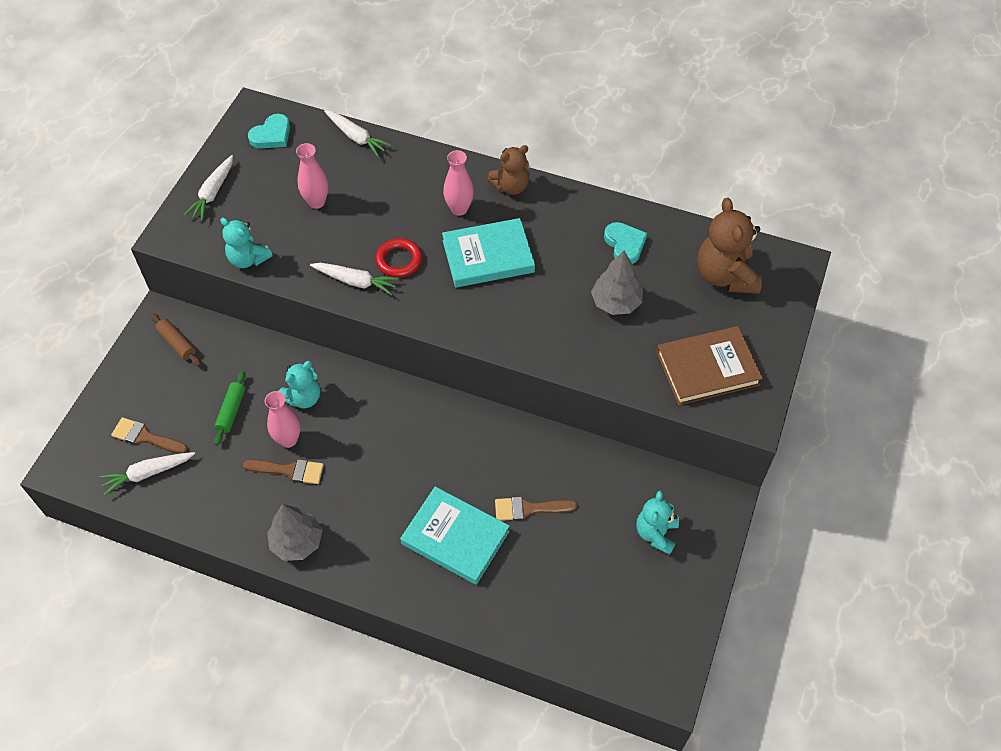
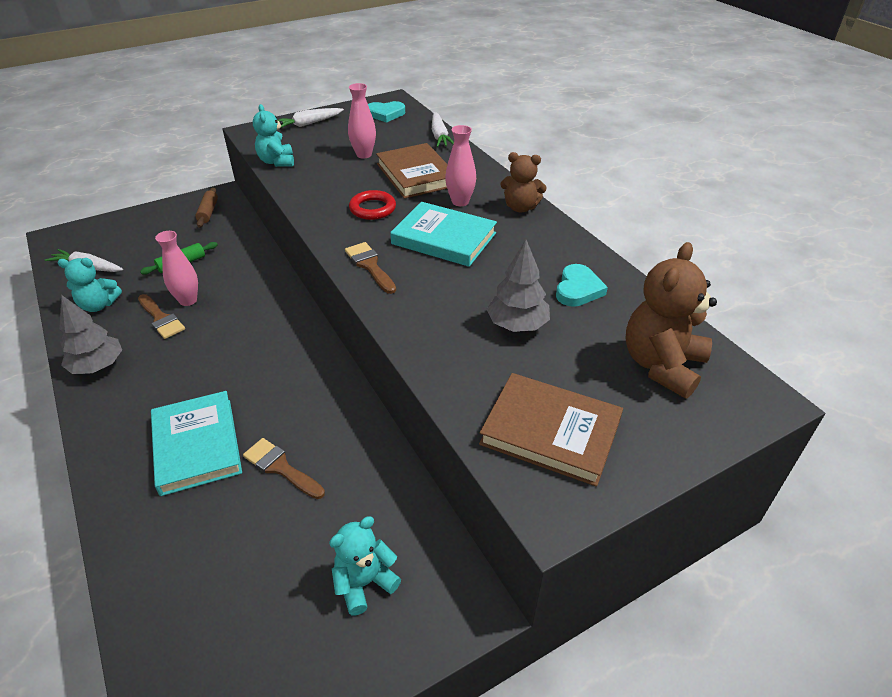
camera: 40 degrees right, 15 degrees down
brown brush [111,417,188,454] -> brown brush moved to [345,242,396,294]
turquoise teddy bear [279,361,320,408] -> turquoise teddy bear moved to [58,258,122,312]
white carrot [310,263,399,295] -> none
none -> brown book [376,143,448,199]

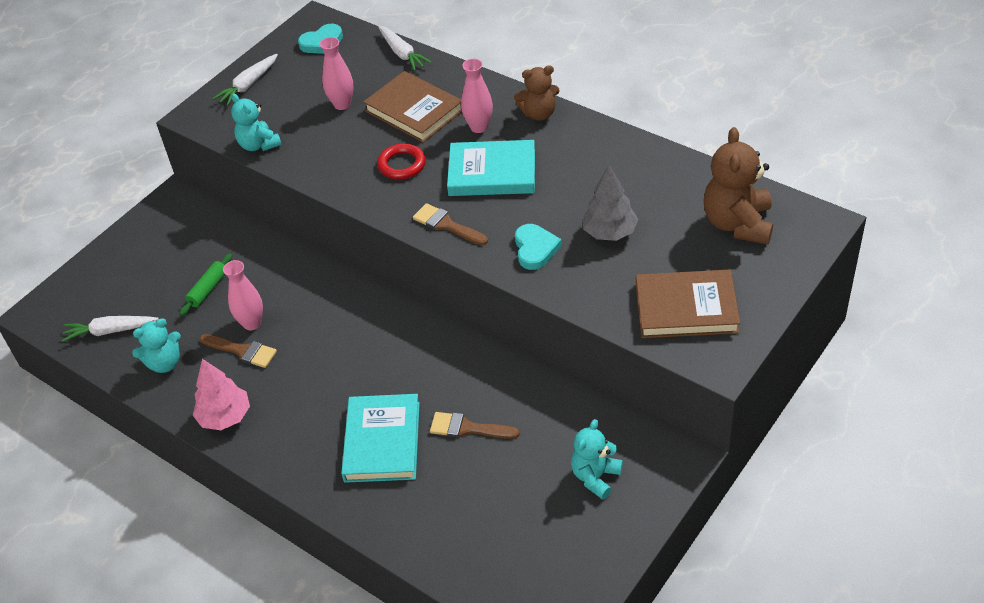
camera: 20 degrees left, 5 degrees up
grey tree [59,295,122,374] -> pink tree [193,359,250,430]
turquoise book [151,391,242,496] -> turquoise book turned 45 degrees clockwise [341,394,420,483]
brown rolling pin [195,187,218,227] -> none
turquoise heart [556,264,608,307] -> turquoise heart moved to [515,224,562,270]

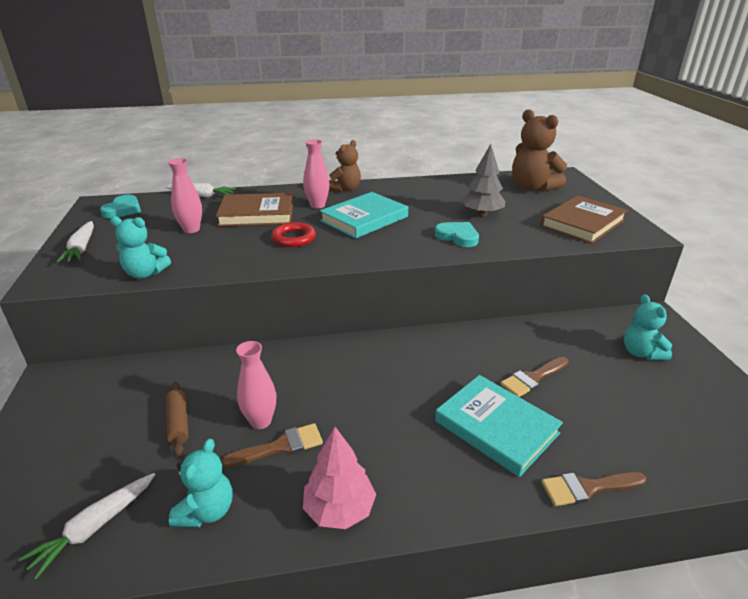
camera: 50 degrees left, 15 degrees down
green rolling pin [180,253,232,316] -> brown rolling pin [166,382,189,457]
brown brush [413,203,488,245] -> brown brush moved to [542,472,646,506]

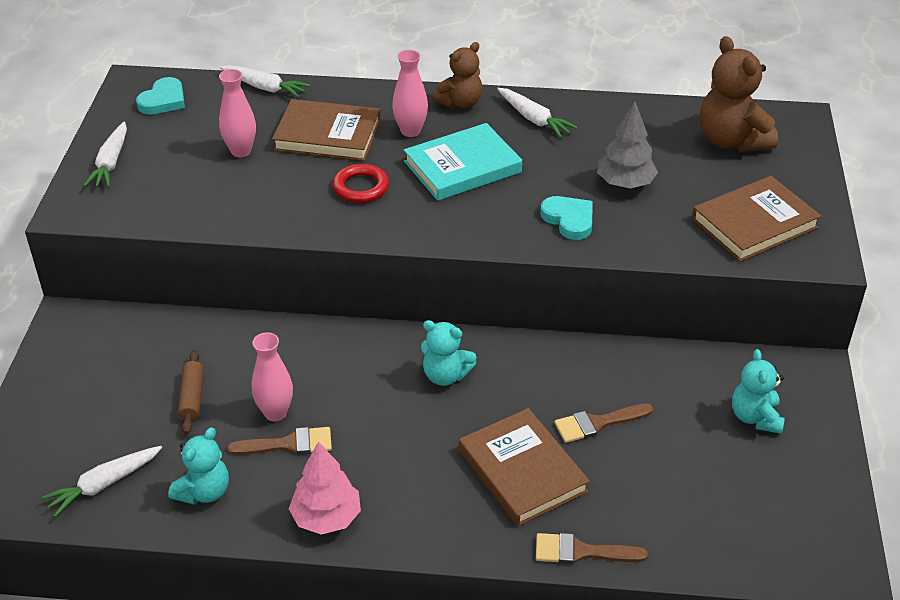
camera: 15 degrees right, 10 degrees up
turquoise teddy bear [110,216,171,279] -> turquoise teddy bear moved to [421,320,477,386]
turquoise book [435,375,563,477] -> brown book [459,408,590,526]
none -> white carrot [497,88,577,138]

